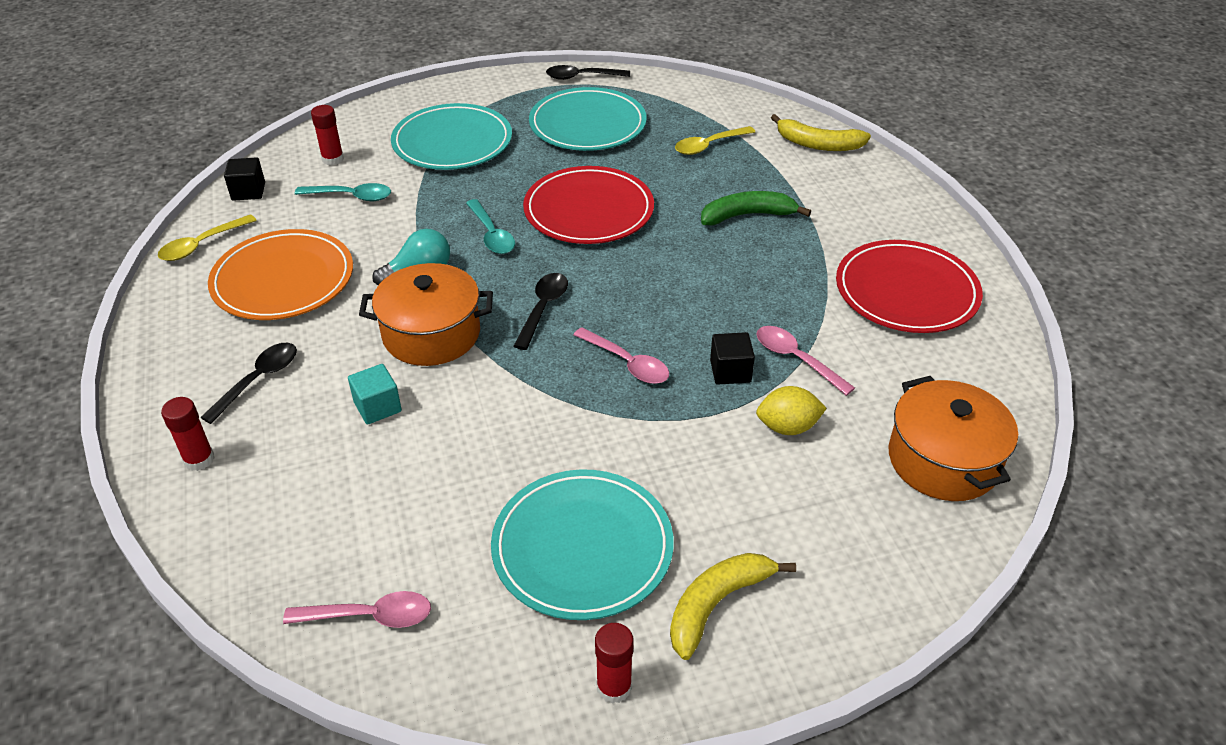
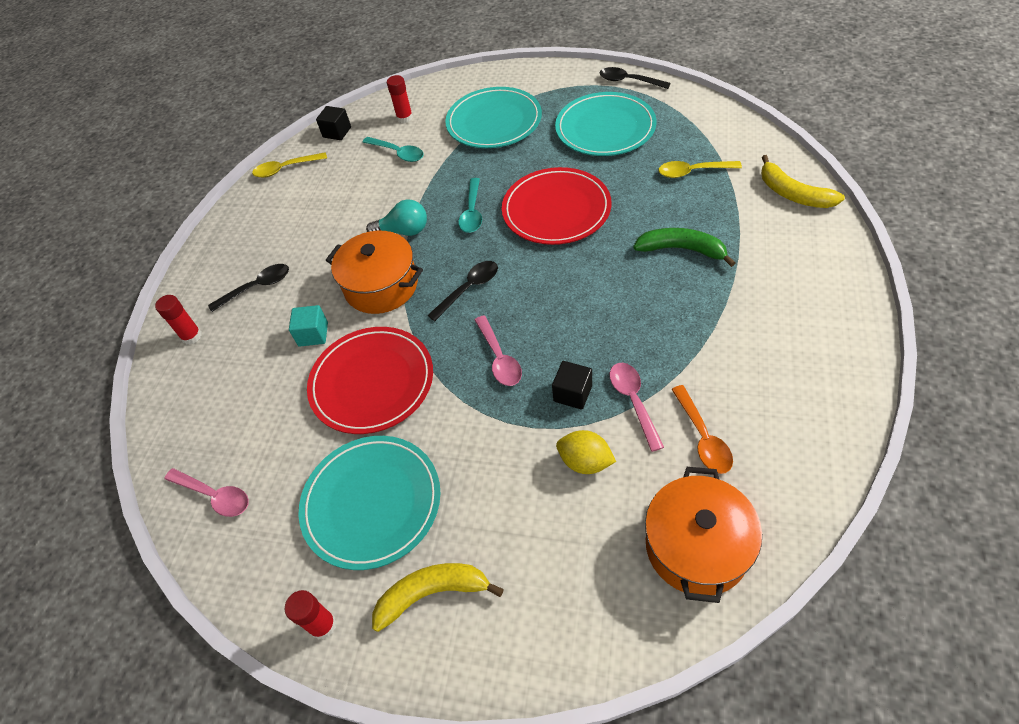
camera: 35 degrees right, 10 degrees up
orange plate [208,229,353,320] -> none
red plate [836,240,983,333] -> red plate moved to [307,327,433,434]
none -> orange spoon [671,385,733,474]

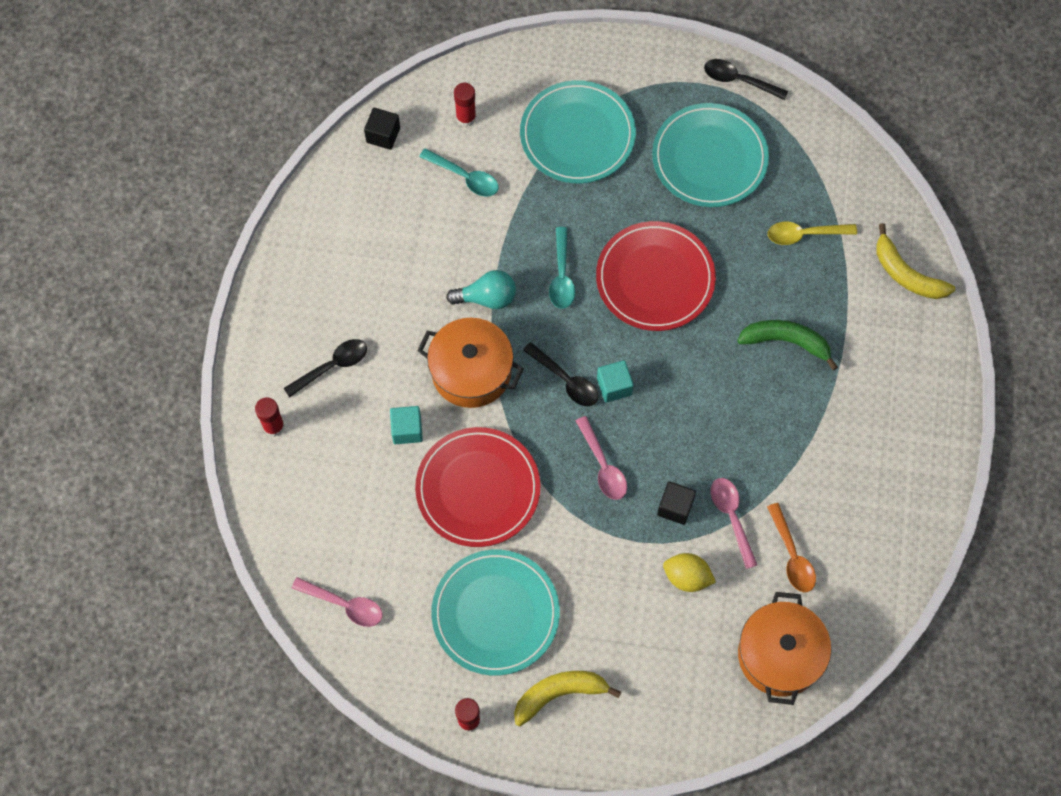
camera: 10 degrees left, 15 degrees up
yellow spoon [252,152,327,178] -> none
black spoon [427,261,498,321] -> black spoon turned 90 degrees clockwise [523,342,599,406]
none -> turquoise cube [597,360,634,403]

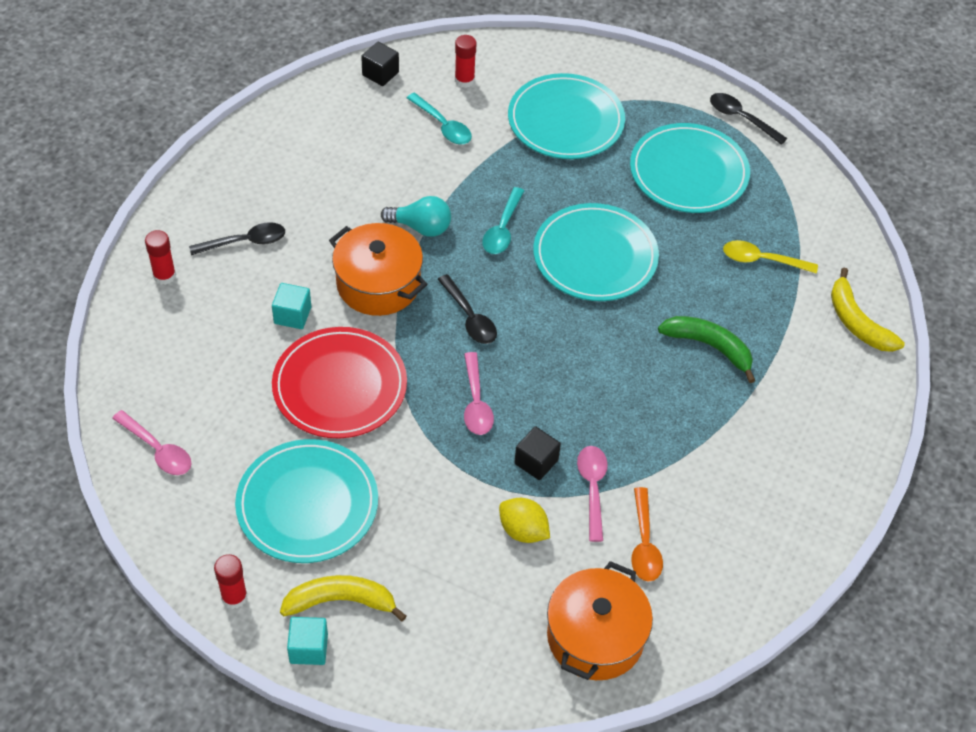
camera: 15 degrees right, 15 degrees down
red plate [596,221,716,331] -> turquoise plate [533,203,659,301]
turquoise cube [597,360,634,403] -> turquoise cube moved to [287,617,328,665]

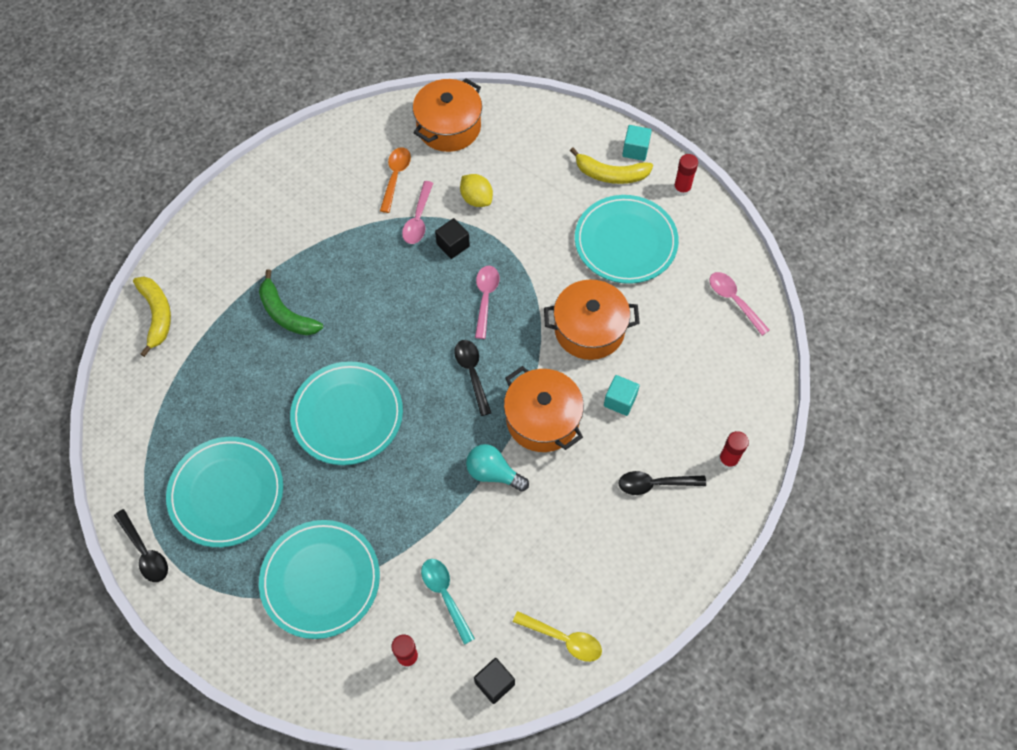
camera: 165 degrees left, 10 degrees up
red plate [272,327,407,438] -> orange pot [544,280,640,360]
turquoise spoon [482,187,524,254] -> none
yellow spoon [723,240,818,274] -> yellow spoon moved to [513,611,602,662]

